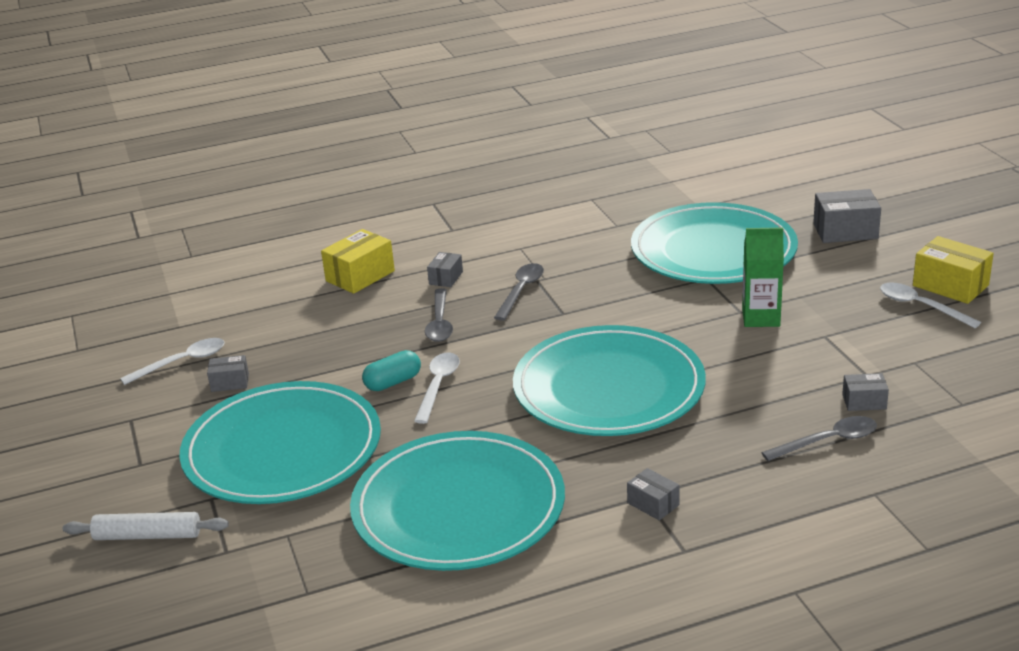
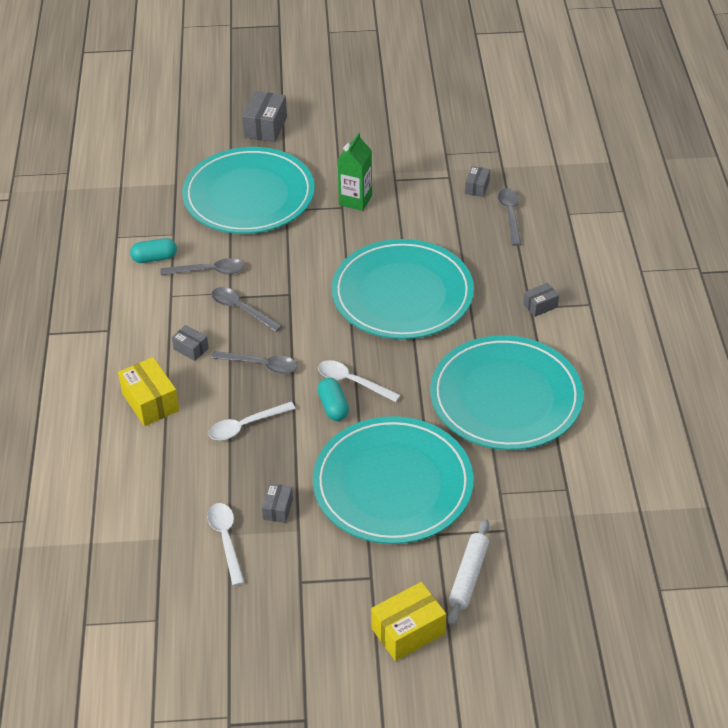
camera: 75 degrees left, 15 degrees up
white spoon [880,283,981,328] -> white spoon moved to [208,402,296,440]
yellow box [913,236,994,304] -> yellow box moved to [371,582,446,661]
none -> turquoise capsule [130,238,177,263]
none -> grey spoon [160,258,244,275]

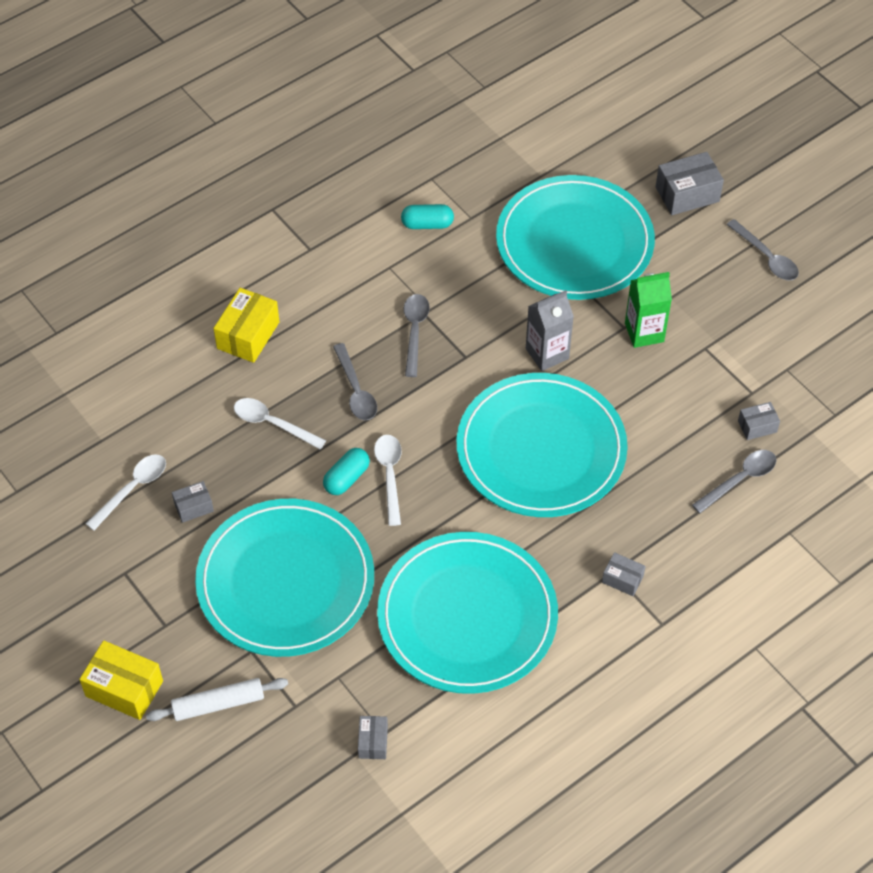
camera: 55 degrees right, 10 degrees up
turquoise capsule [130,238,177,263] -> turquoise capsule turned 45 degrees counterclockwise [401,204,454,229]
grey spoon [160,258,244,275] -> grey spoon moved to [726,219,799,280]
grey box [172,325,209,361] -> grey box moved to [358,716,388,759]
none -> grey carton [526,290,574,371]

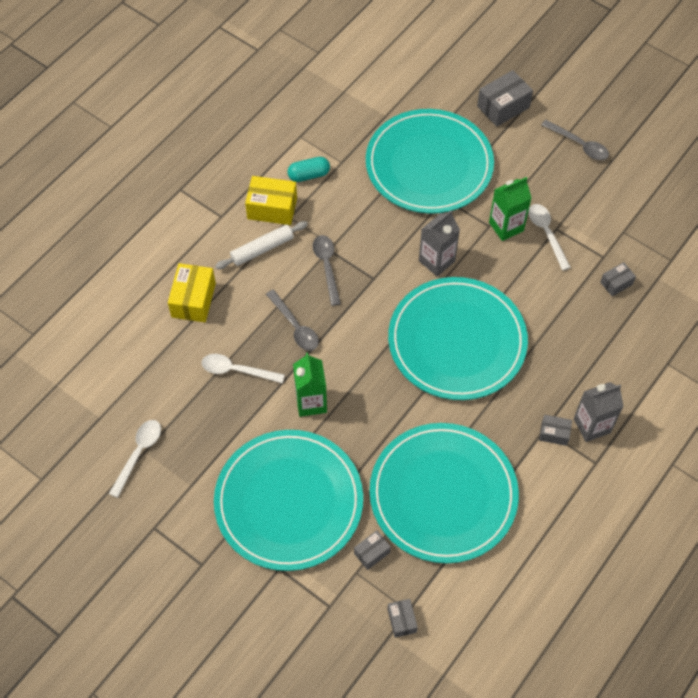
camera: 15 degrees left, 5 degrees up
yellow box [79,640,163,720] -> yellow box moved to [245,176,297,225]
white rolling pin [146,678,288,721] -> white rolling pin moved to [215,221,308,269]
grey box [172,481,214,523] -> grey box moved to [354,530,391,570]
turquoise capsule [323,448,370,495] -> green carton [293,352,327,417]
white spoon [374,435,402,526] -> white spoon moved to [528,204,571,270]
grey spoon [692,450,776,513] -> none
none -> grey carton [573,382,624,442]

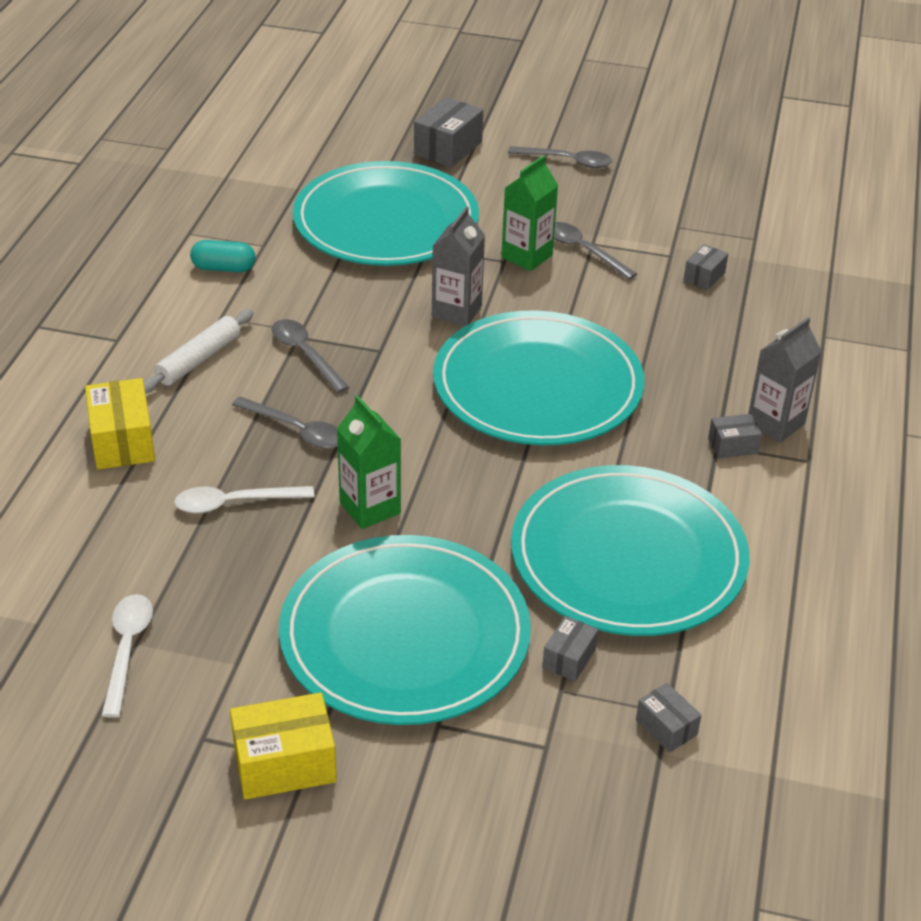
camera: 25 degrees left, 20 degrees down
yellow box [245,176,297,225] -> yellow box moved to [230,692,337,800]
turquoise capsule [287,157,330,182] -> turquoise capsule turned 45 degrees clockwise [190,240,256,272]
white spoon [528,204,571,270] -> grey spoon [554,222,637,280]

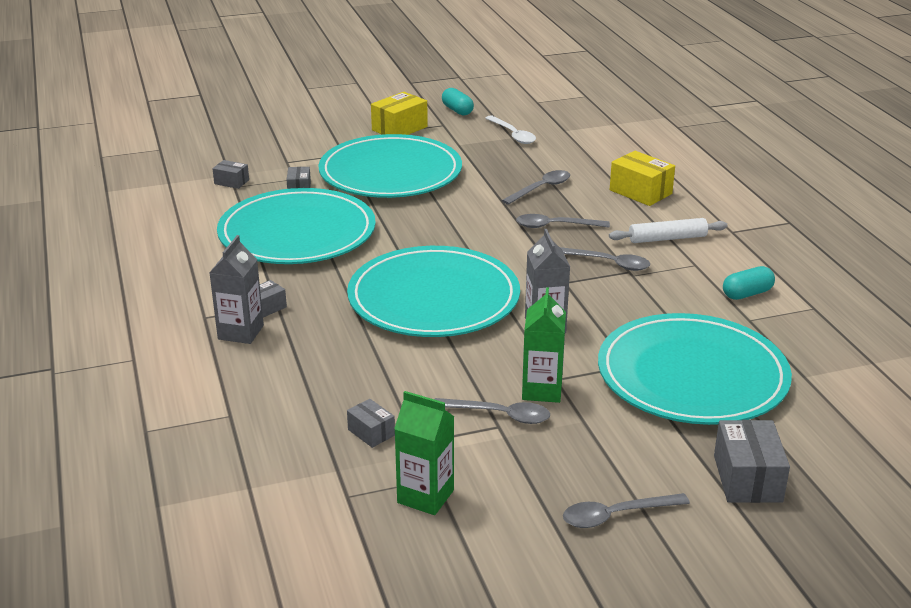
camera: 150 degrees right, 10 degrees down
white rolling pin [143,309,254,393] -> white rolling pin turned 75 degrees clockwise [609,218,728,243]
white spoon [174,486,314,514] -> grey spoon [502,170,570,205]
green carton [337,395,401,529] -> green carton moved to [394,391,454,515]
grey box [684,244,728,290] -> grey box turned 45 degrees counterclockwise [347,399,395,448]
none -> turquoise capsule [442,88,474,115]

